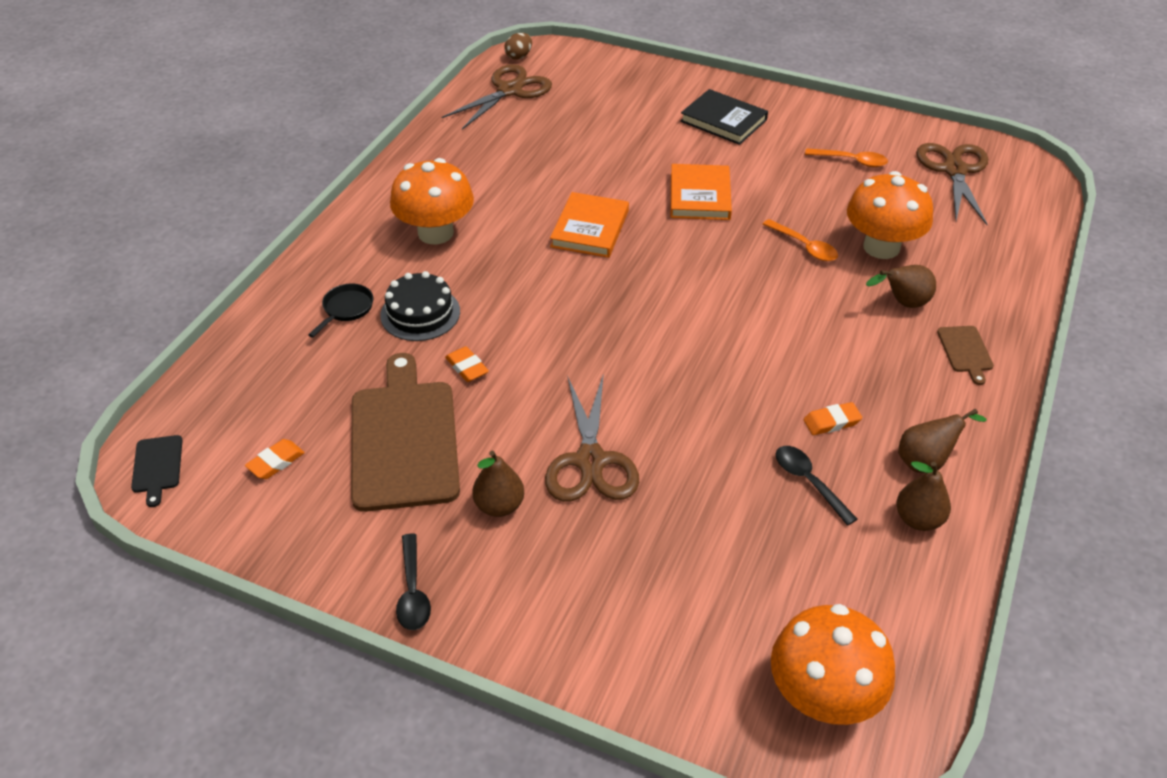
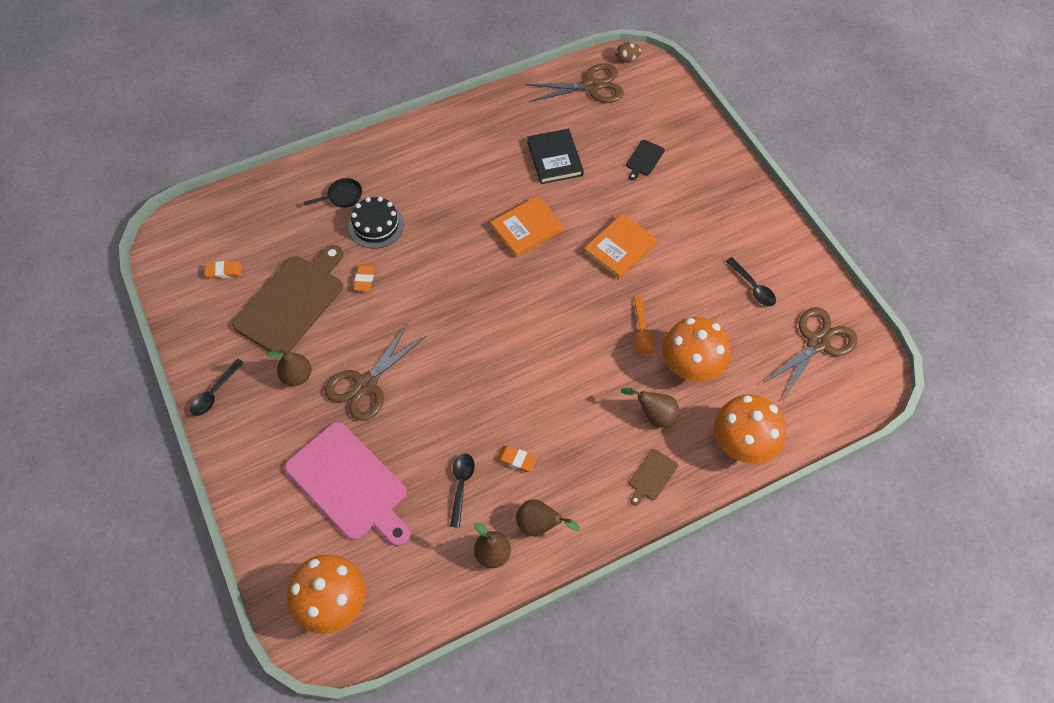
camera: 40 degrees right, 15 degrees up
black cutting board [131,435,183,507] -> black cutting board moved to [626,140,665,181]
orange mushroom [390,158,474,244] -> orange mushroom moved to [714,394,786,464]
black book [680,89,768,145] -> black book moved to [527,129,584,184]
orange spoon [805,148,888,167] -> black spoon [726,257,776,306]
none -> pink cutting board [285,422,410,546]

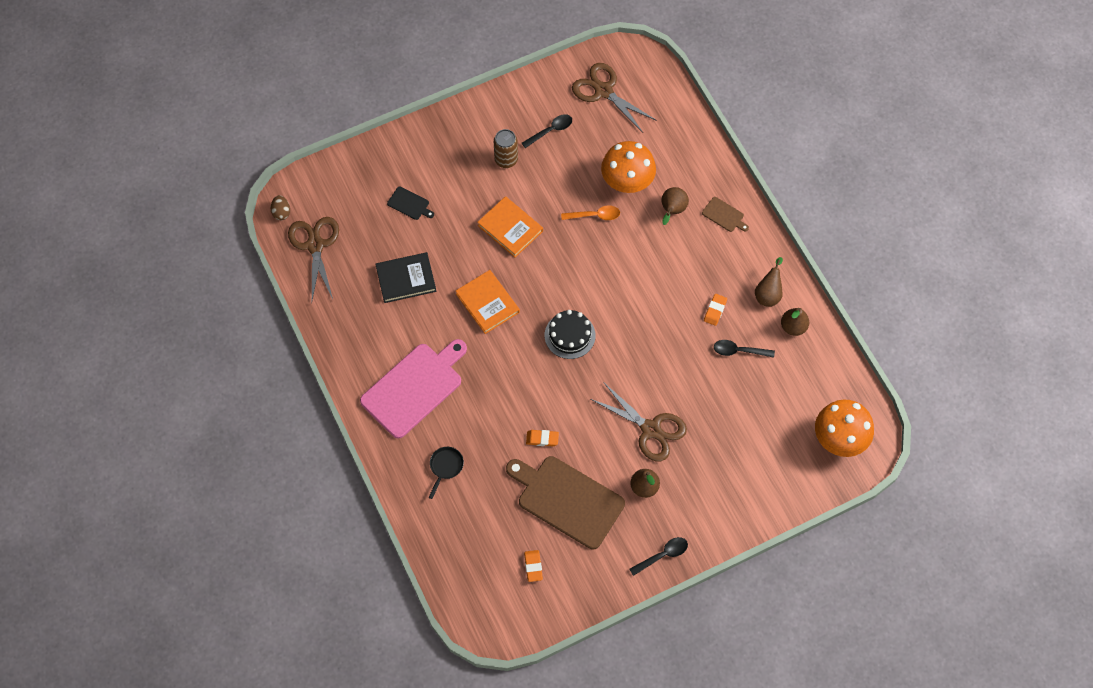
camera: 90 degrees left, 5 degrees up
black spoon [190,359,244,416] -> black spoon turned 60 degrees counterclockwise [629,537,688,576]
pink cutting board [285,422,410,546] -> pink cutting board moved to [360,339,467,439]
black pan [303,178,362,208] -> black pan turned 45 degrees clockwise [428,447,464,499]
black cake [348,197,404,249] -> black cake moved to [545,310,596,359]
orange mushroom [714,394,786,464] -> none
none -> brown can [494,129,518,168]

